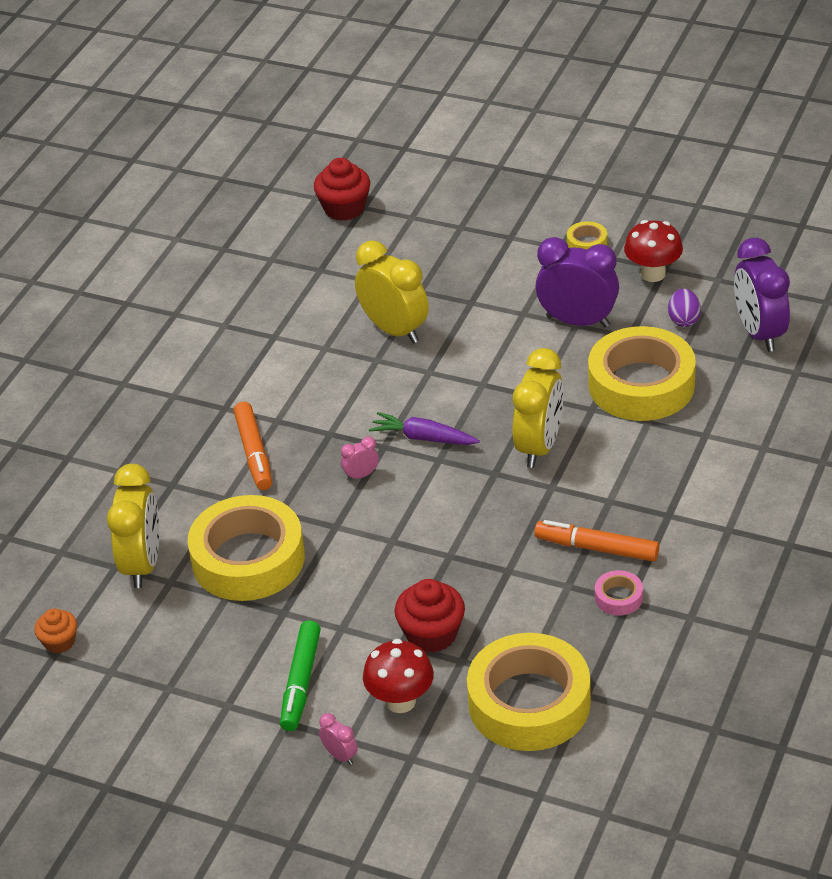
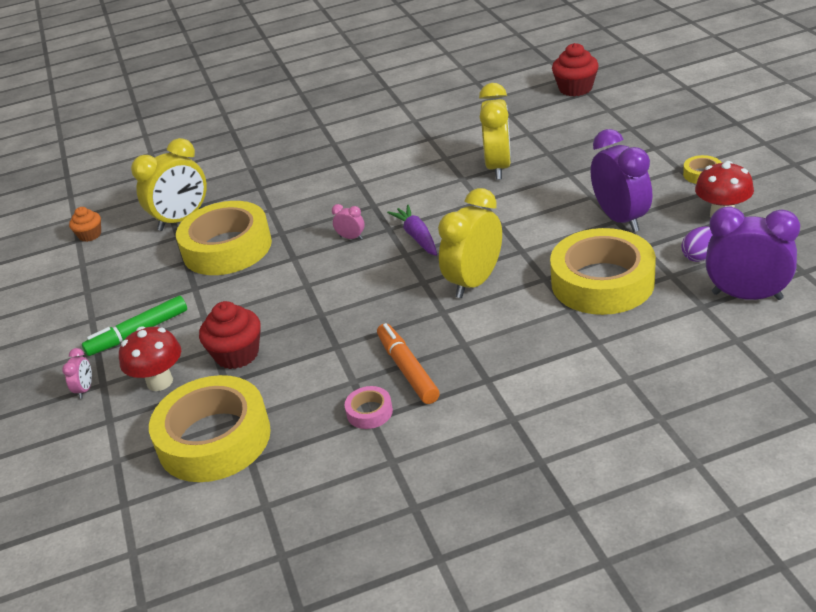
camera: 50 degrees right, 5 degrees down
orange marker [234,402,272,490] -> none
yellow clock [513,348,564,468] -> yellow clock turned 150 degrees clockwise [438,188,502,298]
purple clock [734,238,790,352] -> purple clock turned 75 degrees clockwise [706,206,800,300]

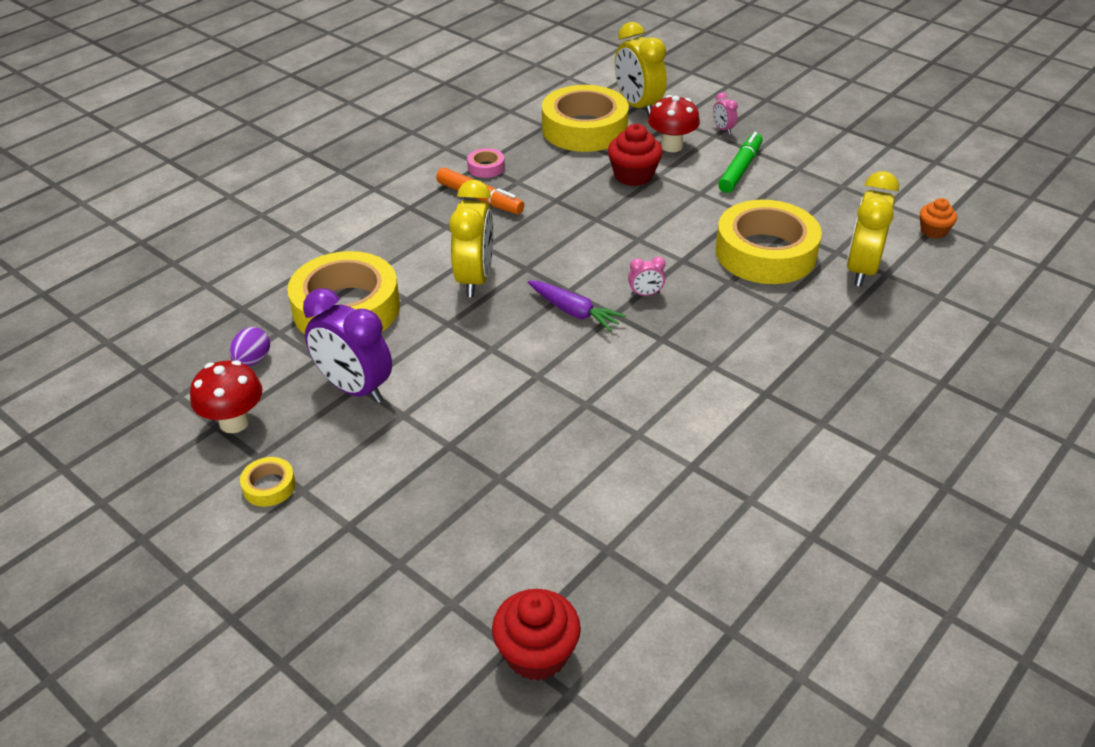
camera: 145 degrees right, 5 degrees up
yellow clock [479,83,511,180] -> yellow clock moved to [615,22,667,117]
purple clock [706,206,800,300] -> none

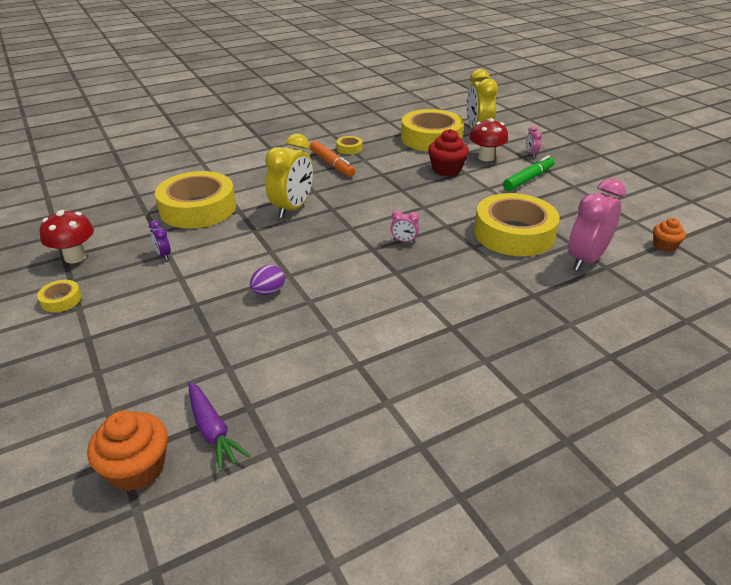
camera: 20 degrees right, 5 degrees down
purple egg [230,327,270,366] -> purple egg moved to [250,265,285,295]
purple clock [303,288,392,403] -> purple clock [149,221,171,260], size x0.44
pink tape [467,148,505,178] -> yellow tape [336,136,363,154]
red cupcake [492,589,581,681] -> orange cupcake [87,411,168,491]
purple carrot [528,281,626,332] -> purple carrot moved to [189,382,250,472]
yellow clock [847,171,899,287] -> pink clock [568,178,626,271]

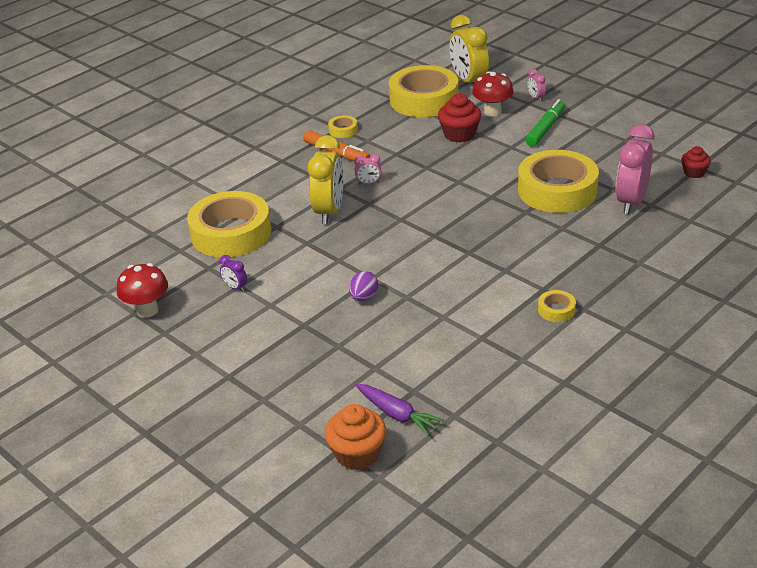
camera: 15 degrees left, 0 degrees up
yellow tape [37,280,82,312] -> yellow tape moved to [538,290,576,322]
pink clock [391,210,419,243] -> pink clock moved to [354,155,381,185]
orange cupcake [653,218,686,252] -> red cupcake [681,146,711,178]

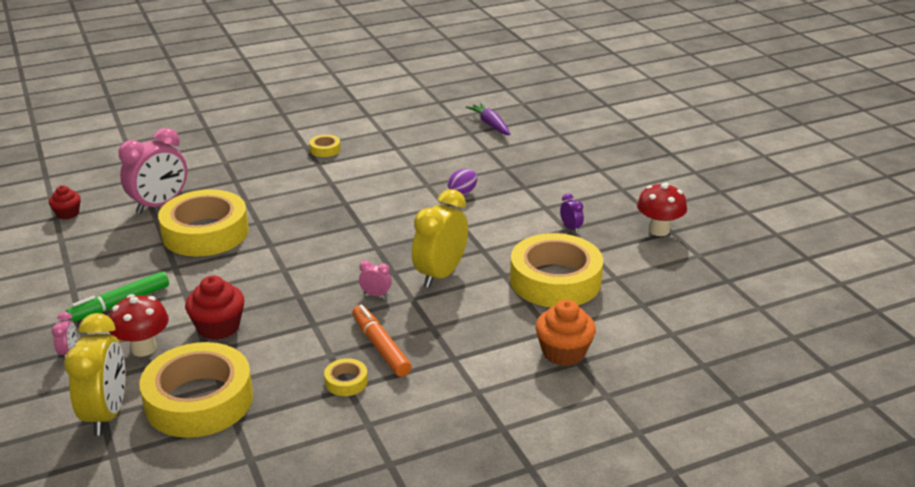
camera: 160 degrees left, 5 degrees down
orange cupcake [325,404,386,470] -> orange cupcake moved to [535,300,596,366]

